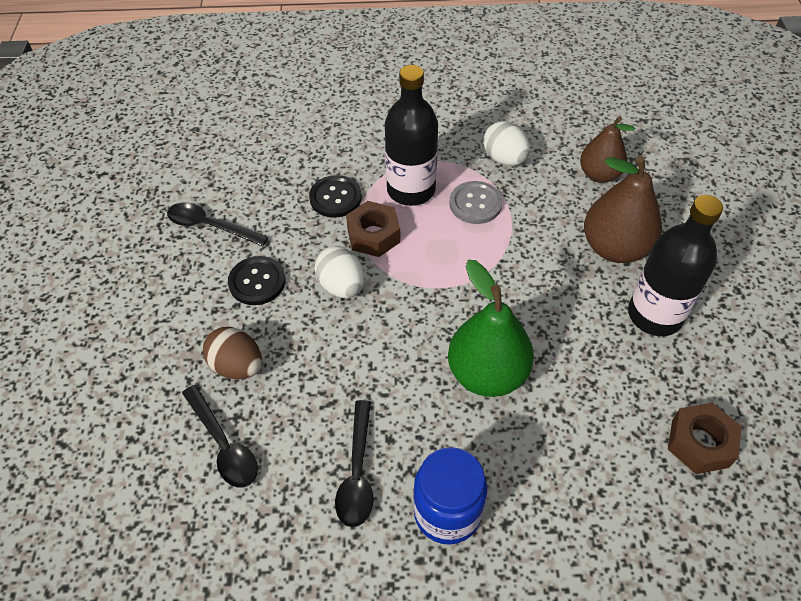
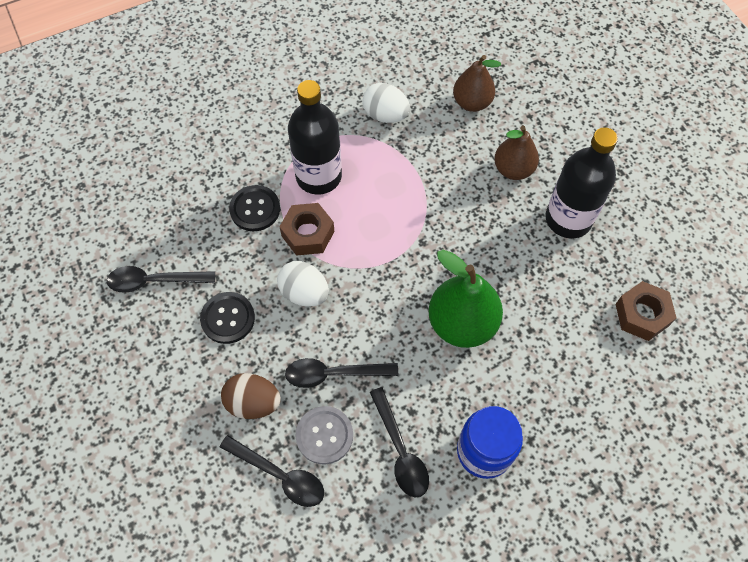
camera: 25 degrees left, 10 degrees up
grey button [450,181,503,224] -> grey button moved to [296,406,353,465]
brown pear [584,156,662,263] -> brown pear [494,125,539,180], size x0.66
none -> black spoon [285,358,398,388]

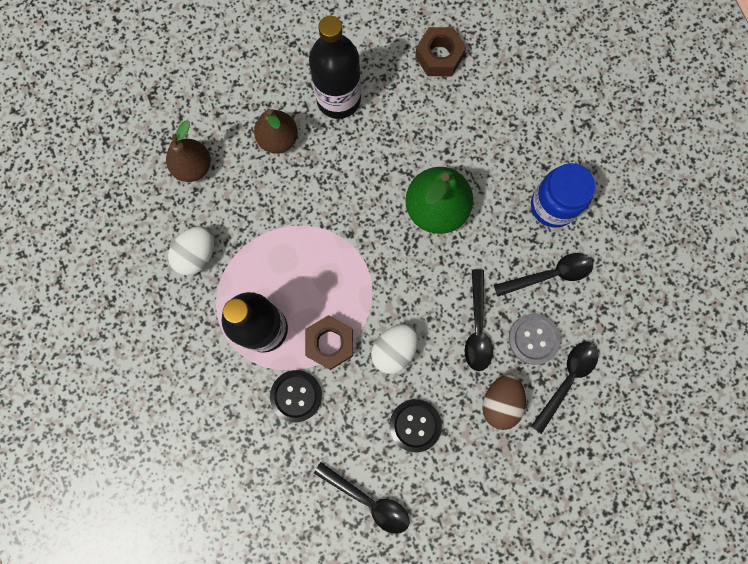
camera: 85 degrees left, 15 degrees up
black spoon [106,266,215,293] -> black spoon turned 60 degrees counterclockwise [314,462,410,534]

